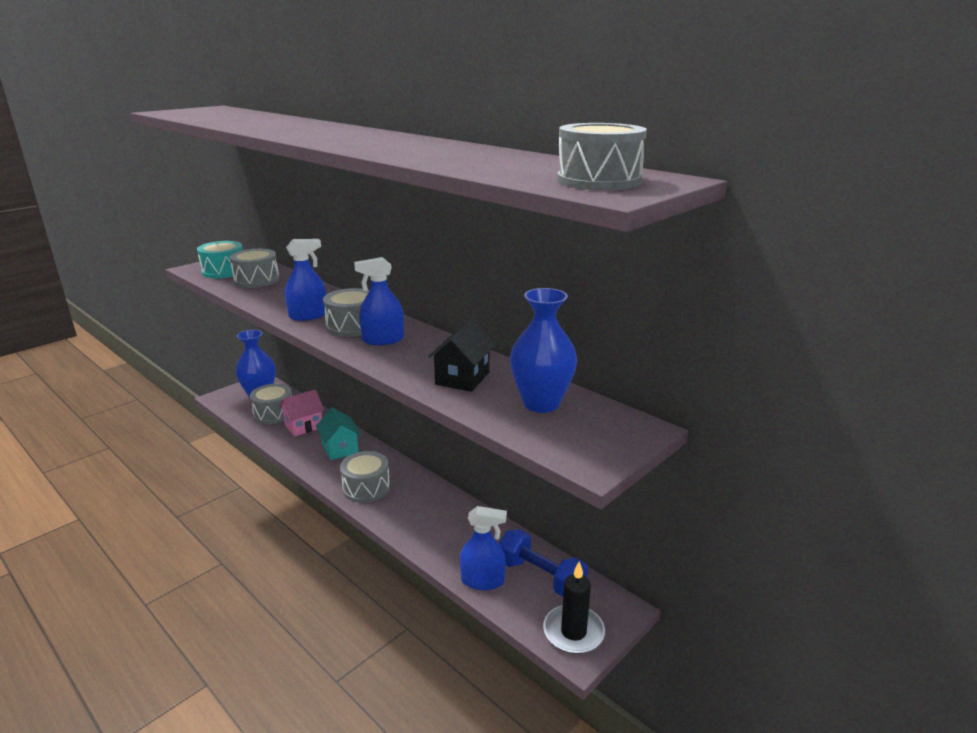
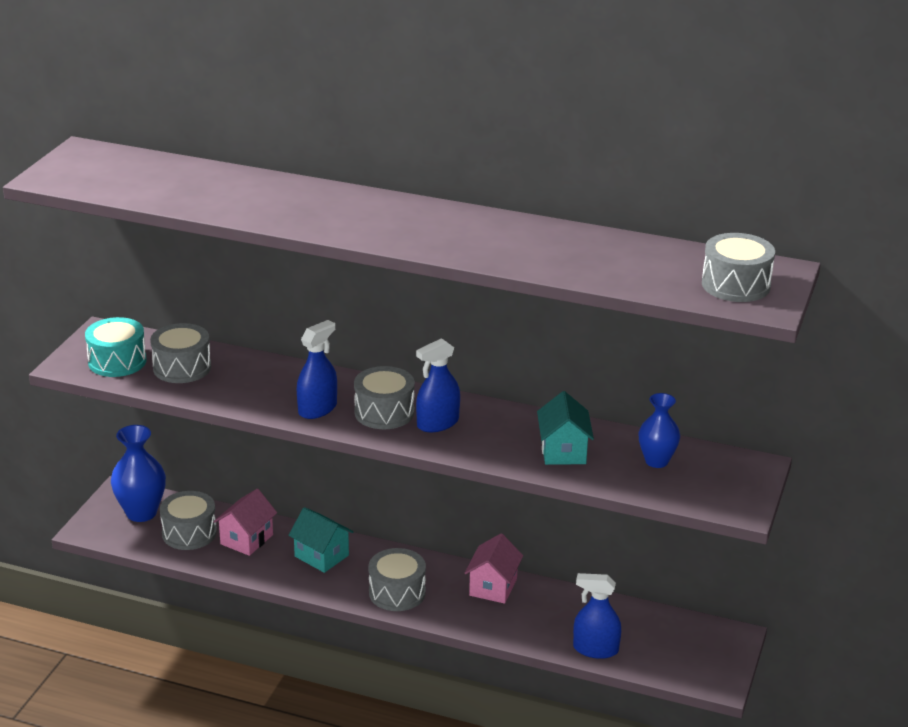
camera: 25 degrees left, 5 degrees up
black house [428,320,495,392] -> turquoise house [537,391,594,465]
blue spray bottle [460,506,507,590] -> blue spray bottle turned 150 degrees counterclockwise [573,573,621,659]
blue dumbbell [499,529,588,597] -> none
blue vase [510,288,577,413] -> blue vase [639,393,680,468], size x0.66
black candle [543,561,605,654] -> none
none -> pink house [465,533,523,604]

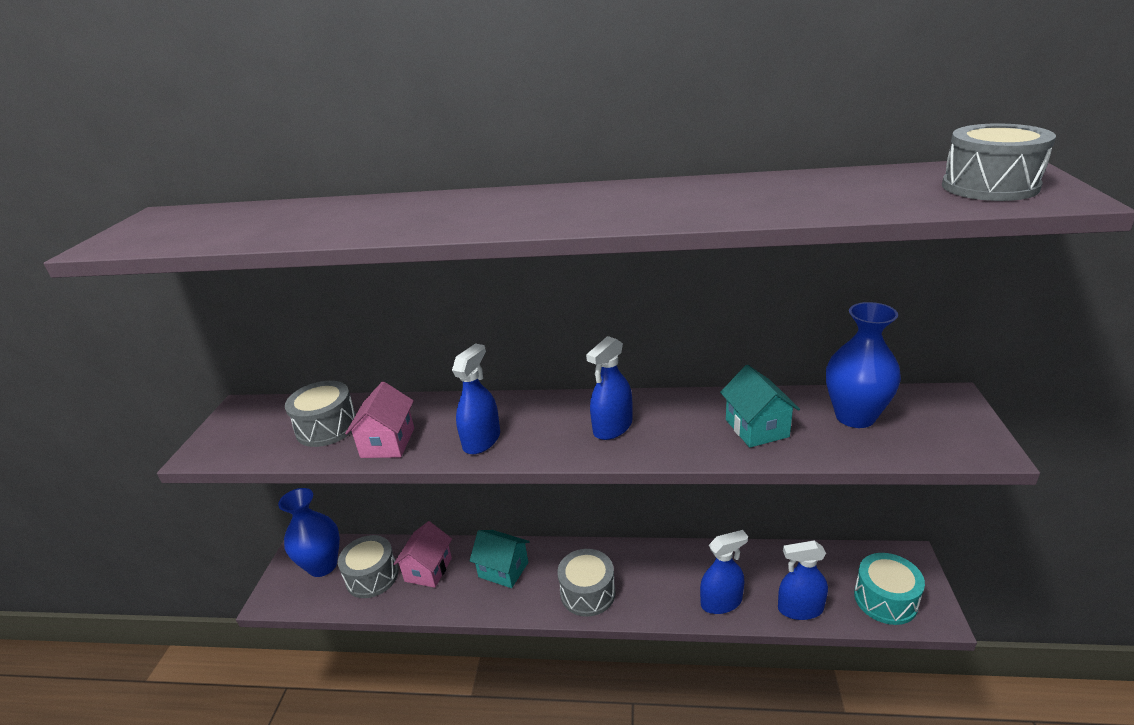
camera: 10 degrees left, 0 degrees up
turquoise drum [85,317,147,377] -> turquoise drum moved to [854,553,925,625]
grey drum [354,366,415,429] -> none
pink house [465,533,523,604] -> pink house moved to [345,381,414,458]
blue vase [639,393,680,468] -> blue vase [826,302,901,428], size x1.52
none -> blue spray bottle [700,530,748,614]

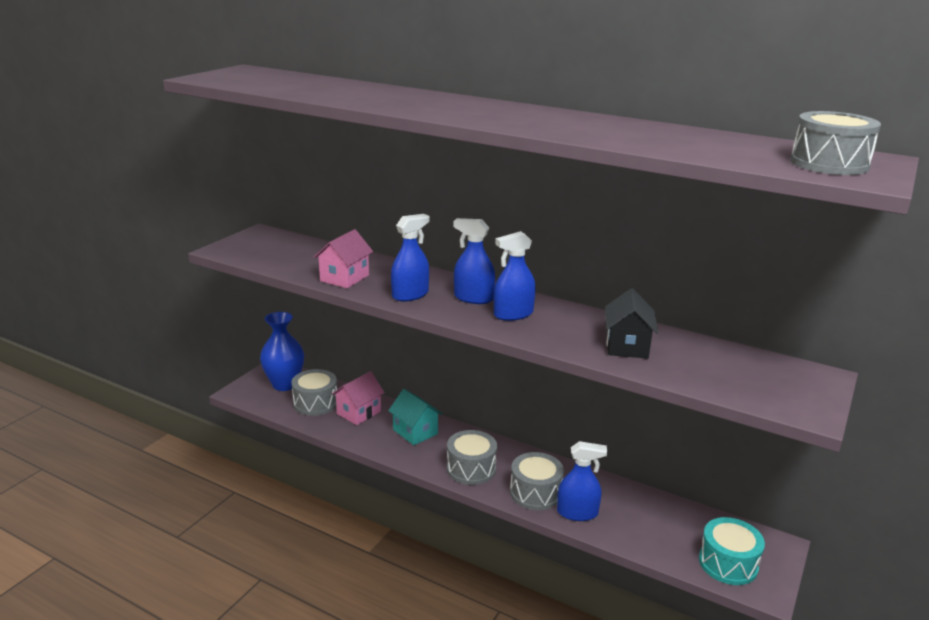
camera: 20 degrees right, 5 degrees down
grey drum [285,381,356,447] -> grey drum moved to [510,452,564,510]
turquoise house [720,365,800,448] -> black house [605,288,658,359]
blue spray bottle [778,541,828,620] -> blue spray bottle moved to [453,218,495,304]
blue vase [826,302,901,428] -> none

